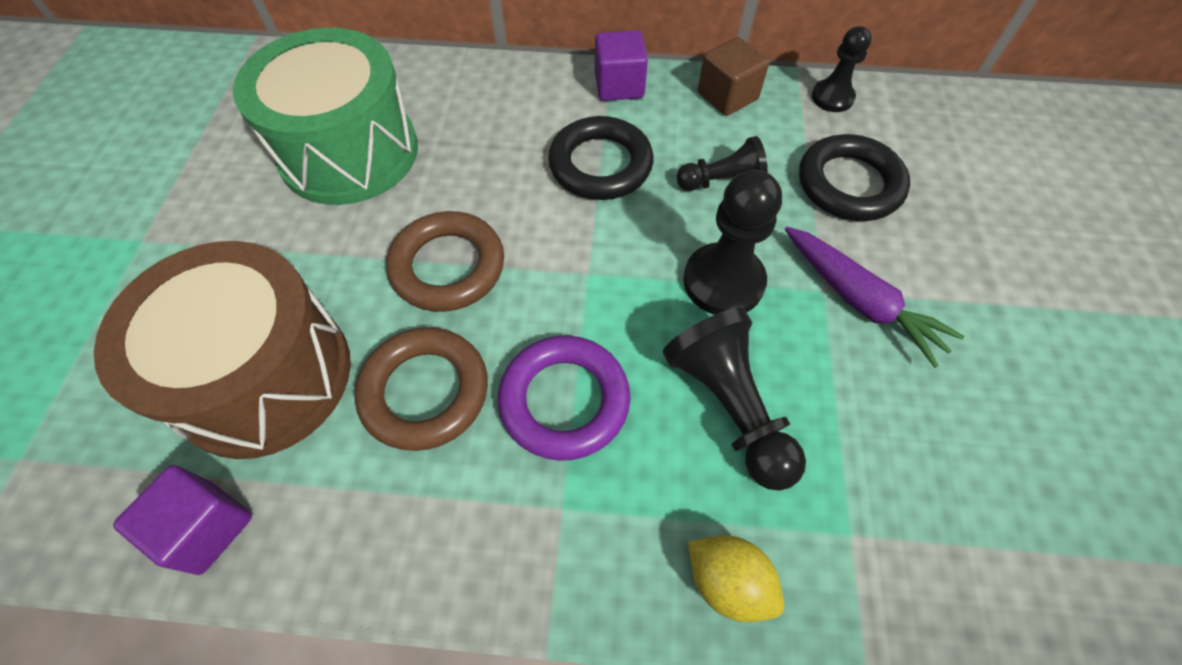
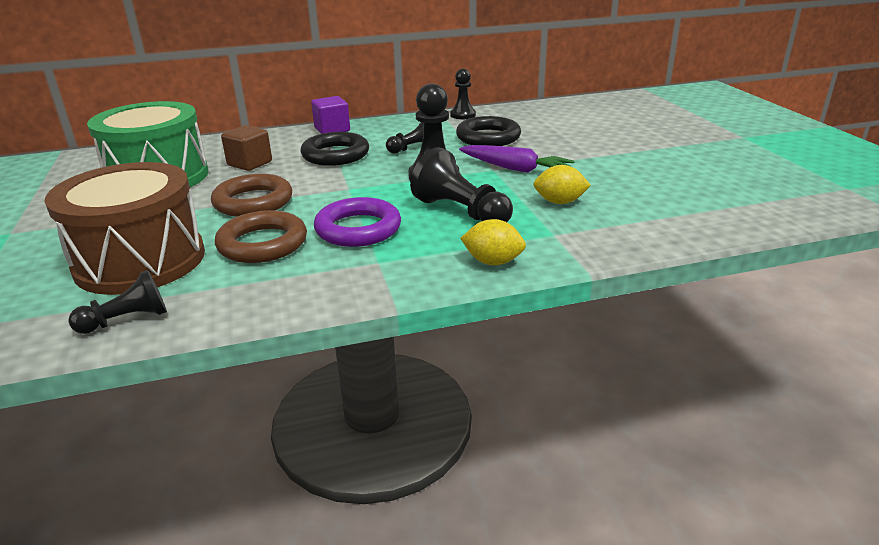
camera: 20 degrees left, 30 degrees down
purple cube [113,465,252,575] -> black pawn [68,270,167,334]
brown cube [698,37,769,116] -> brown cube moved to [221,125,272,171]
none -> yellow lemon [533,165,591,204]

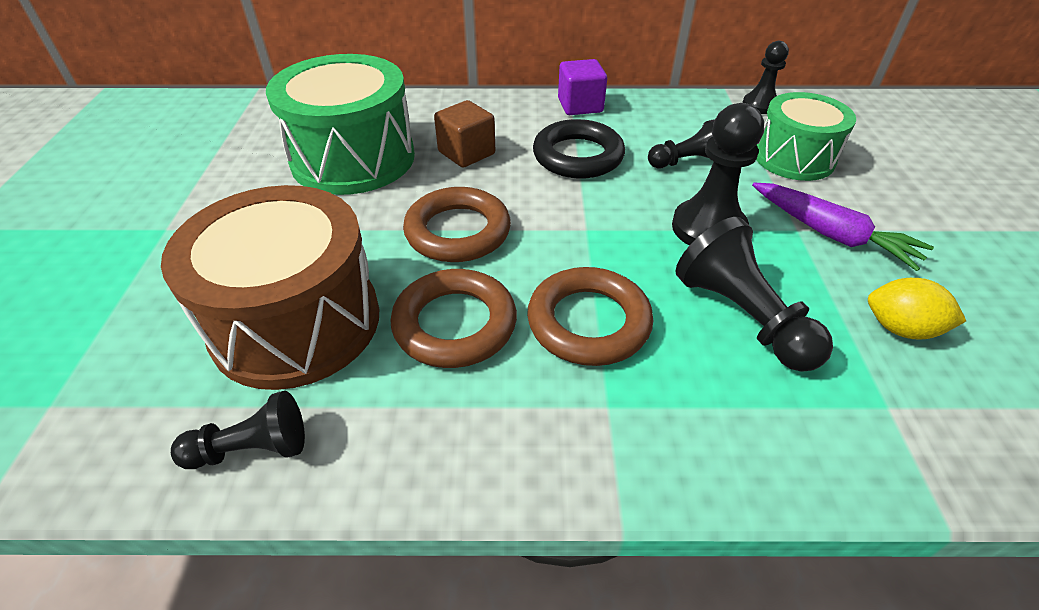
camera: 15 degrees right, 15 degrees up
purple ring [314,197,401,247] -> brown ring [527,267,653,366]
black ring [456,116,521,146] -> green drum [756,92,856,181]
yellow lemon [460,219,526,265] -> none

